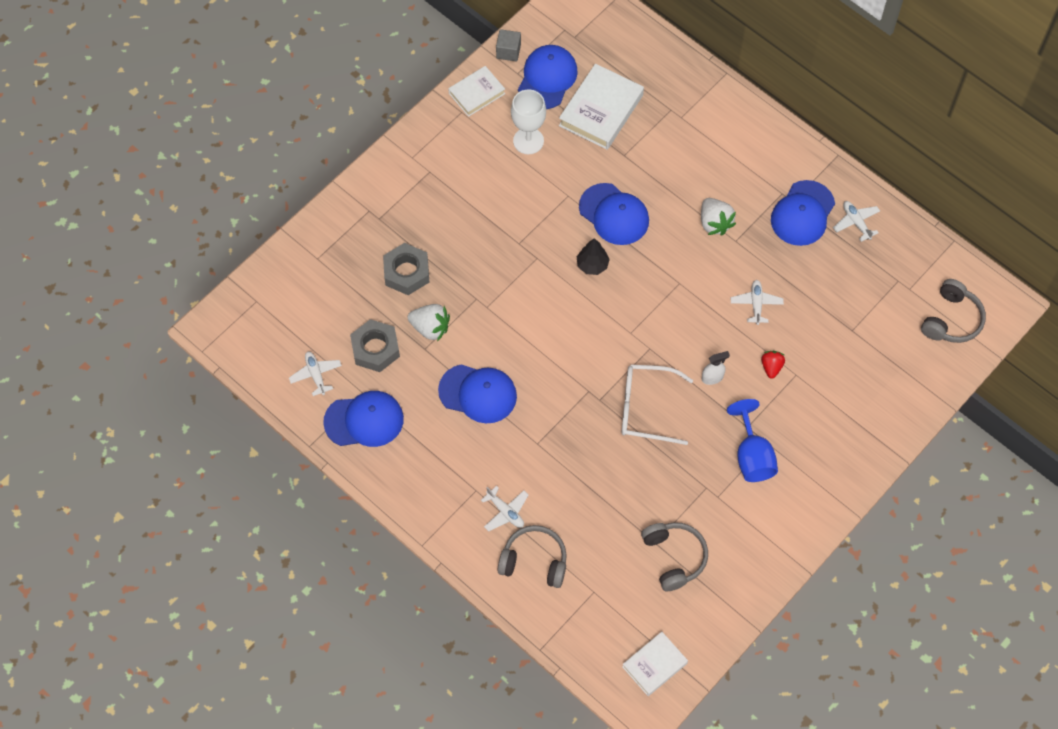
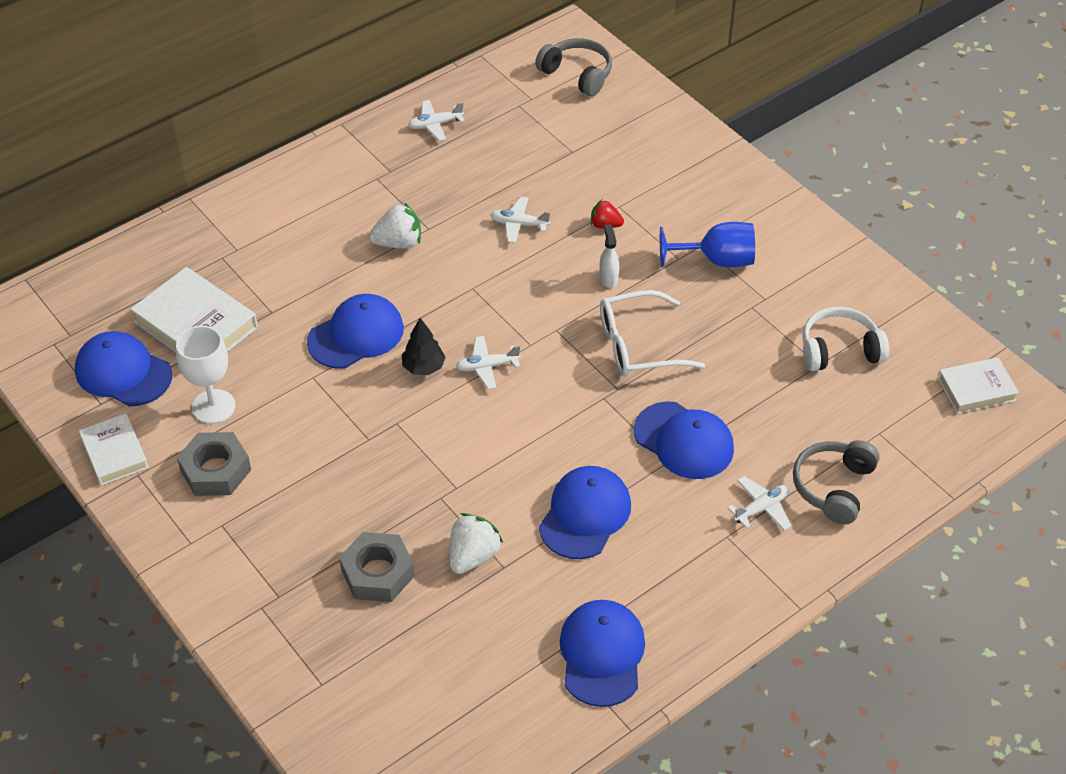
camera: 80 degrees left, 15 degrees down
white plane [289,351,342,396] -> white plane moved to [456,336,521,390]
grey nut [350,319,400,372] -> grey nut moved to [177,432,251,496]
grey cube [496,29,521,61] -> none
white glasses [621,365,693,445] -> white glasses turned 60 degrees clockwise [600,290,705,377]
white book [622,632,688,696] -> white book turned 75 degrees counterclockwise [938,357,1019,414]
grey headphones [641,522,708,591] -> white headphones [802,307,889,371]
blue cap [771,180,835,246] -> blue cap moved to [634,401,734,479]

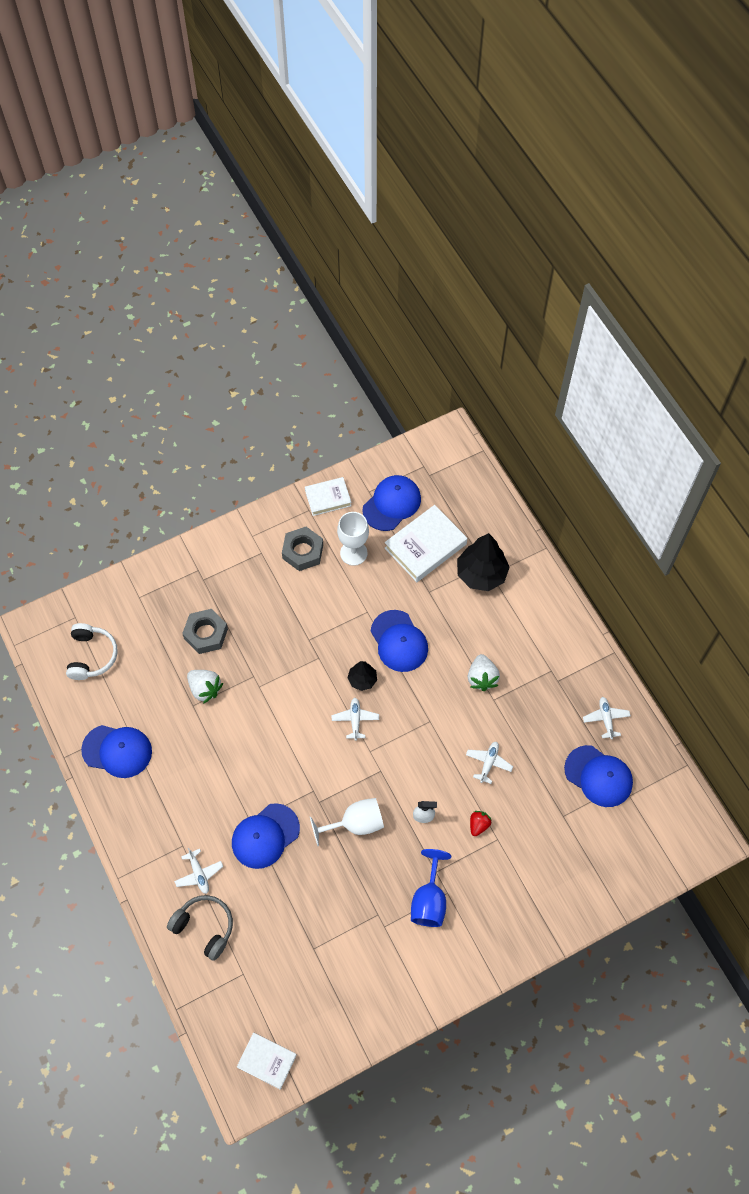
camera: 100 degrees right, 15 degrees up
grey headphones [535,38,612,96] -> none
blue cap [539,466,631,559] -> blue cap moved to [564,745,633,807]
white glasses [600,290,705,377] -> white goblet [310,798,384,846]
white headphones [802,307,889,371] -> white headphones moved to [66,623,118,680]
white book [938,357,1019,414] -> white book turned 60 degrees counterclockwise [237,1033,297,1090]
none -> black tree [457,533,510,591]

